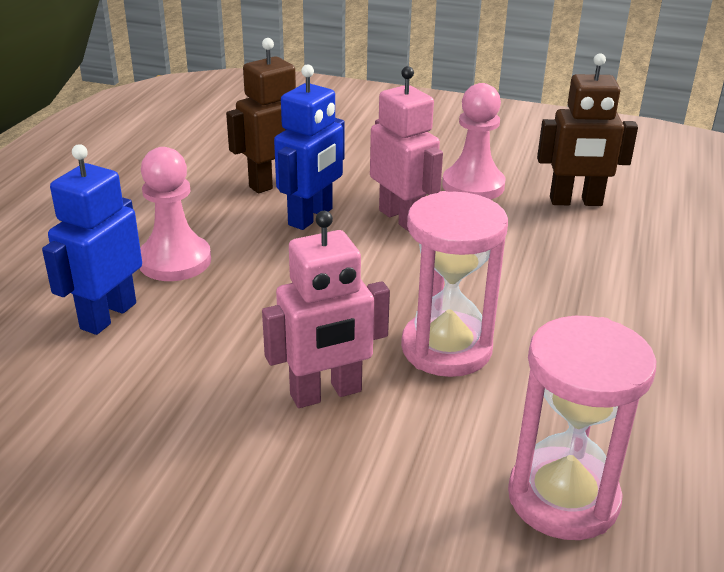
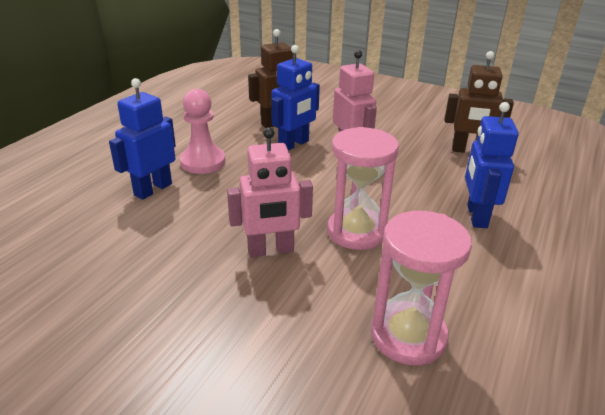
camera: 10 degrees right, 0 degrees up
pink pawn [442,83,506,200] -> none
none -> blue robot [465,102,519,228]

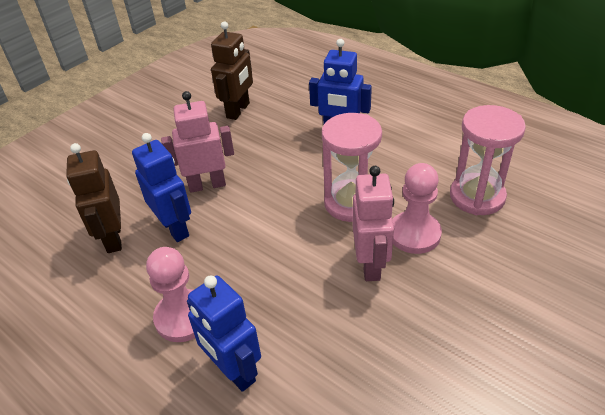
camera: 75 degrees left, 10 degrees up
none -> pink pawn [392,163,442,254]

